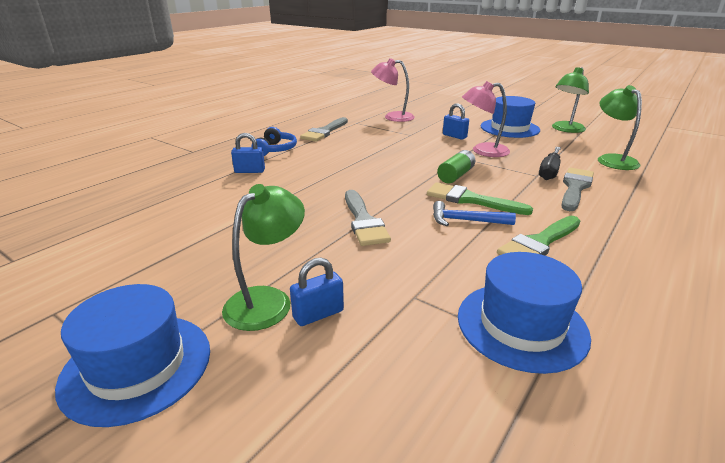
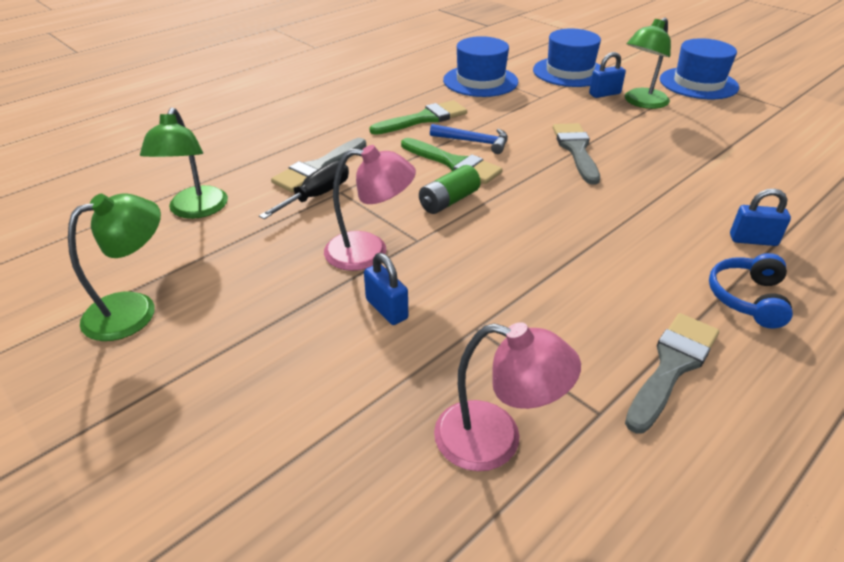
camera: 170 degrees left, 10 degrees up
blue hat [481,96,540,138] -> blue hat moved to [533,29,601,87]

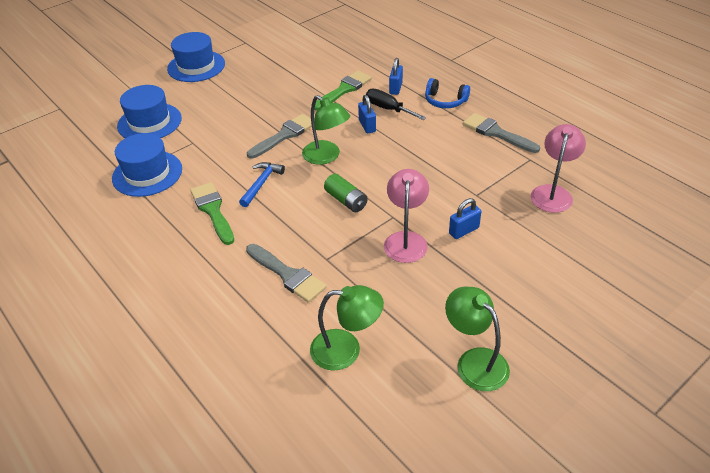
camera: 85 degrees left, 5 degrees up
black screwdriver [259,161,349,219] -> black screwdriver moved to [366,89,426,120]
green brush [401,138,503,184] -> green brush moved to [314,71,372,110]
grey brush [553,123,600,185] -> grey brush turned 135 degrees clockwise [247,114,315,159]
blue padlock [589,52,626,98] -> blue padlock moved to [358,95,376,133]
green lamp [625,17,671,109] -> green lamp moved to [302,95,350,165]

